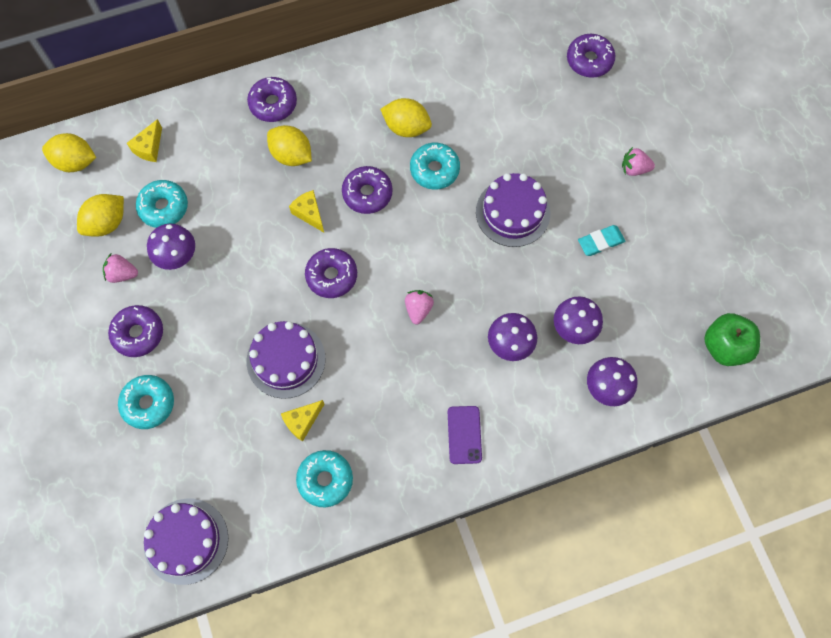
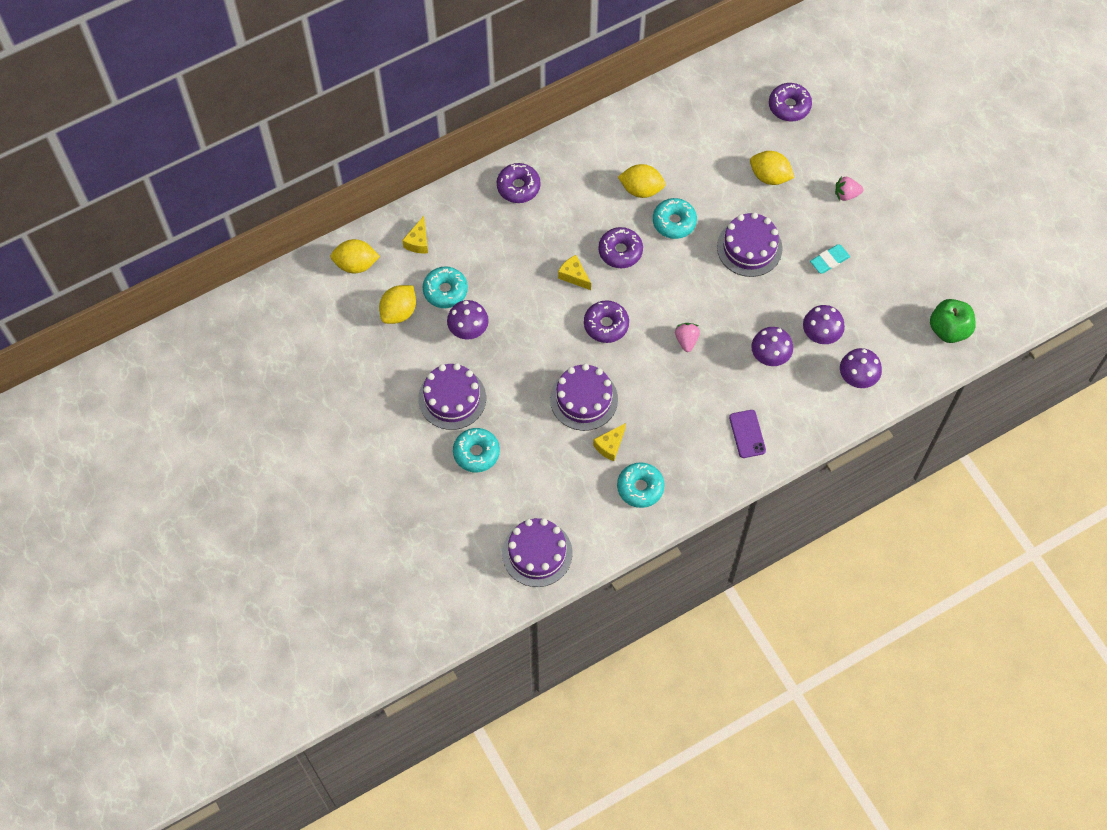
camera: 10 degrees left, 5 degrees down
pink strawberry [103,254,138,283] -> none
purple donut [108,305,163,357] -> purple cake [418,363,486,430]
yellow lemon [267,125,312,166] -> yellow lemon moved to [750,151,795,185]

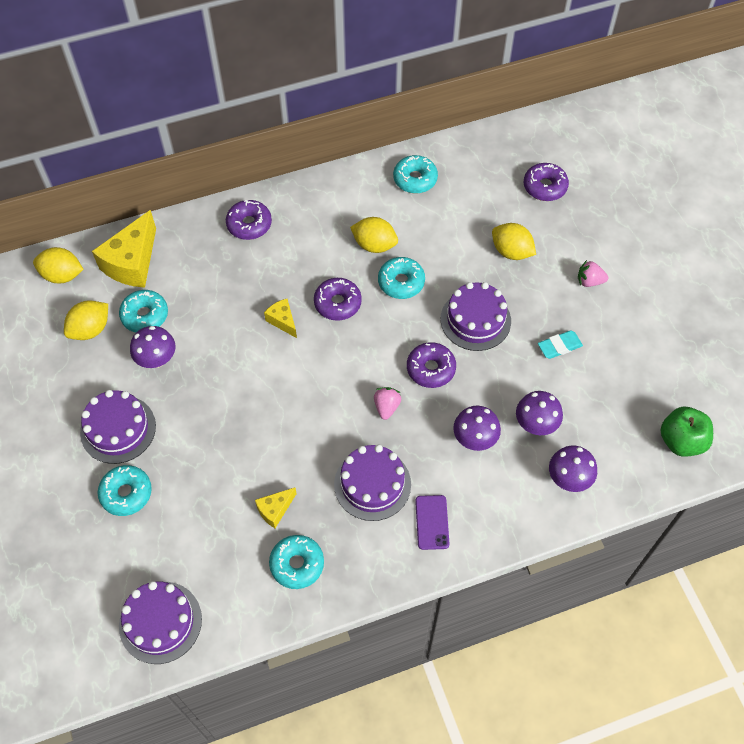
camera: 10 degrees right, 5 degrees down
yellow cheese [402,216,428,254] -> yellow cheese [92,210,156,288], size x1.96
purple cake [550,364,618,431] -> purple cake moved to [334,445,411,521]
purple donut [584,300,629,343] -> purple donut moved to [407,342,456,388]
none -> turquoise donut [393,155,438,193]

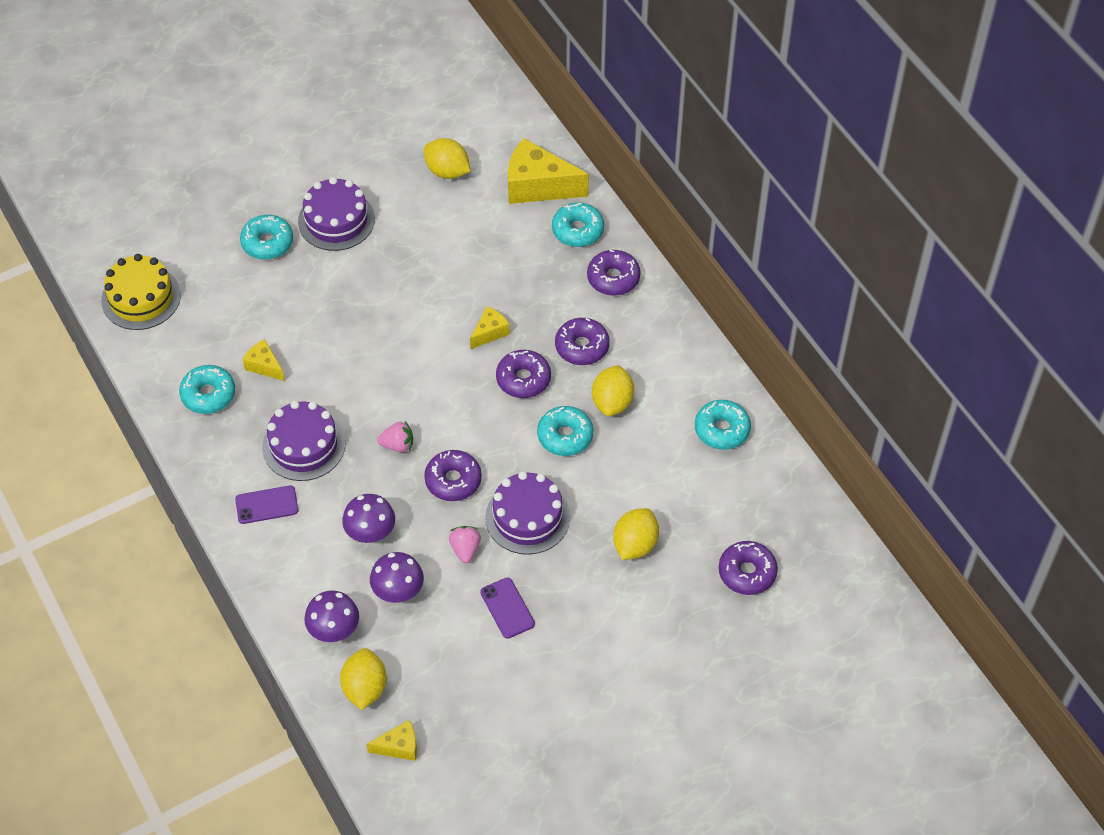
camera: 80 degrees right, 5 degrees down
yellow lemon [33,247,84,284] -> yellow lemon moved to [340,648,387,710]
turquoise donut [119,290,168,332] -> turquoise donut moved to [552,202,604,247]
purple cake [119,581,202,664] -> yellow cake [101,254,181,330]
purple mushroom [130,326,176,368] -> none
turquoise eraser [538,330,583,359] -> purple phone [480,578,535,639]
pink strawberry [578,260,608,287] -> pink strawberry moved to [449,526,481,563]
green apple [661,407,713,457] -> yellow cheese [367,720,417,761]
none -> purple donut [555,318,610,365]

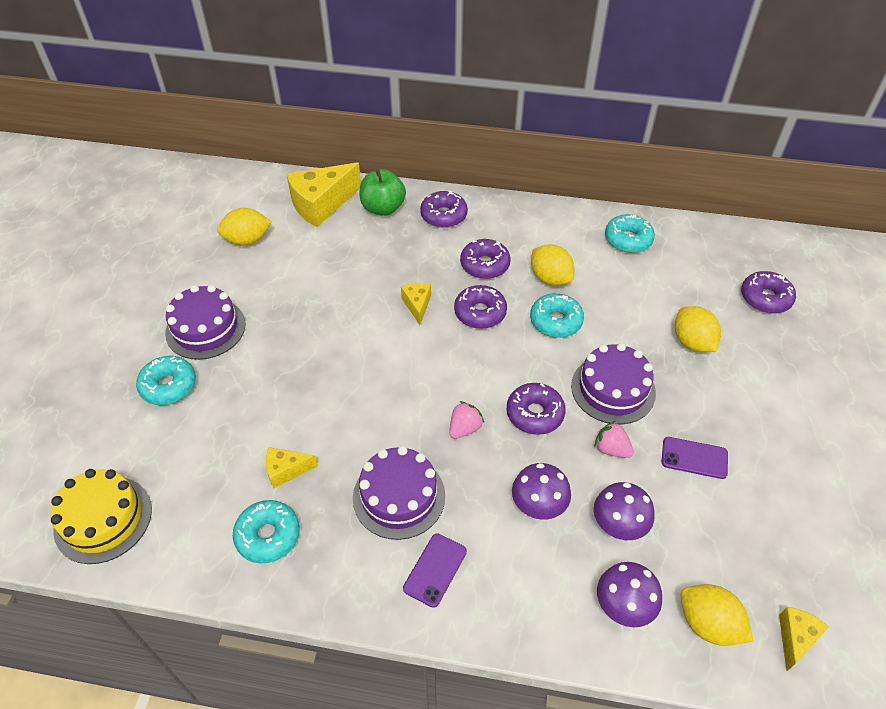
camera: 50 degrees left, 5 degrees down
turquoise donut [552,202,604,247] -> green apple [360,169,406,216]

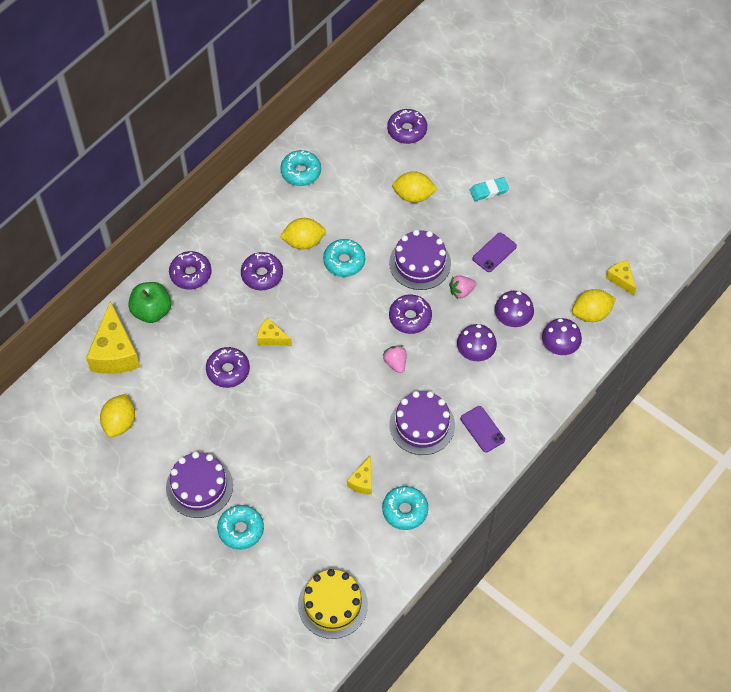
camera: 60 degrees left, 10 degrees up
purple donut [454,285,507,329] -> purple donut moved to [206,347,250,388]
none -> turquoise eraser [470,177,509,201]

